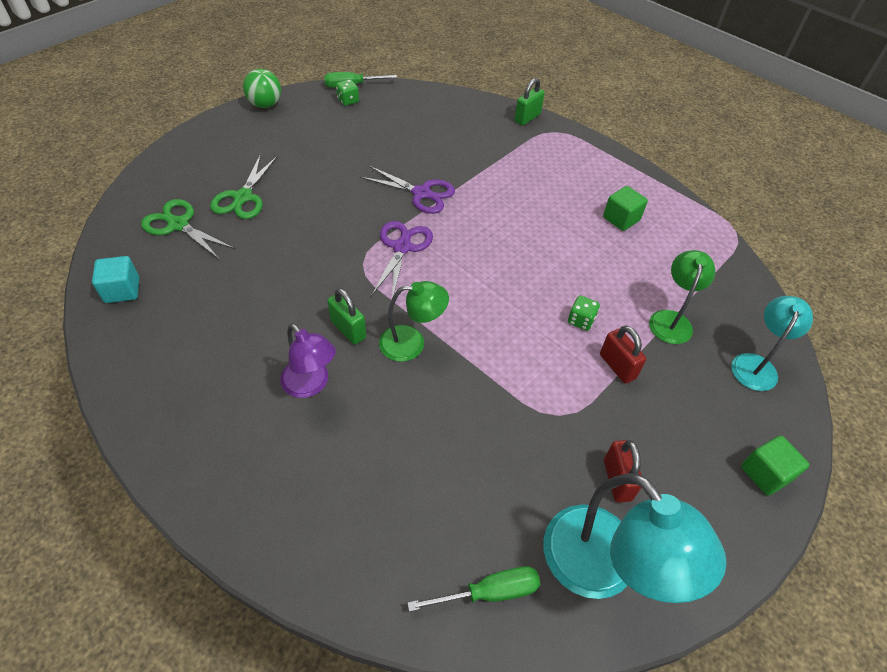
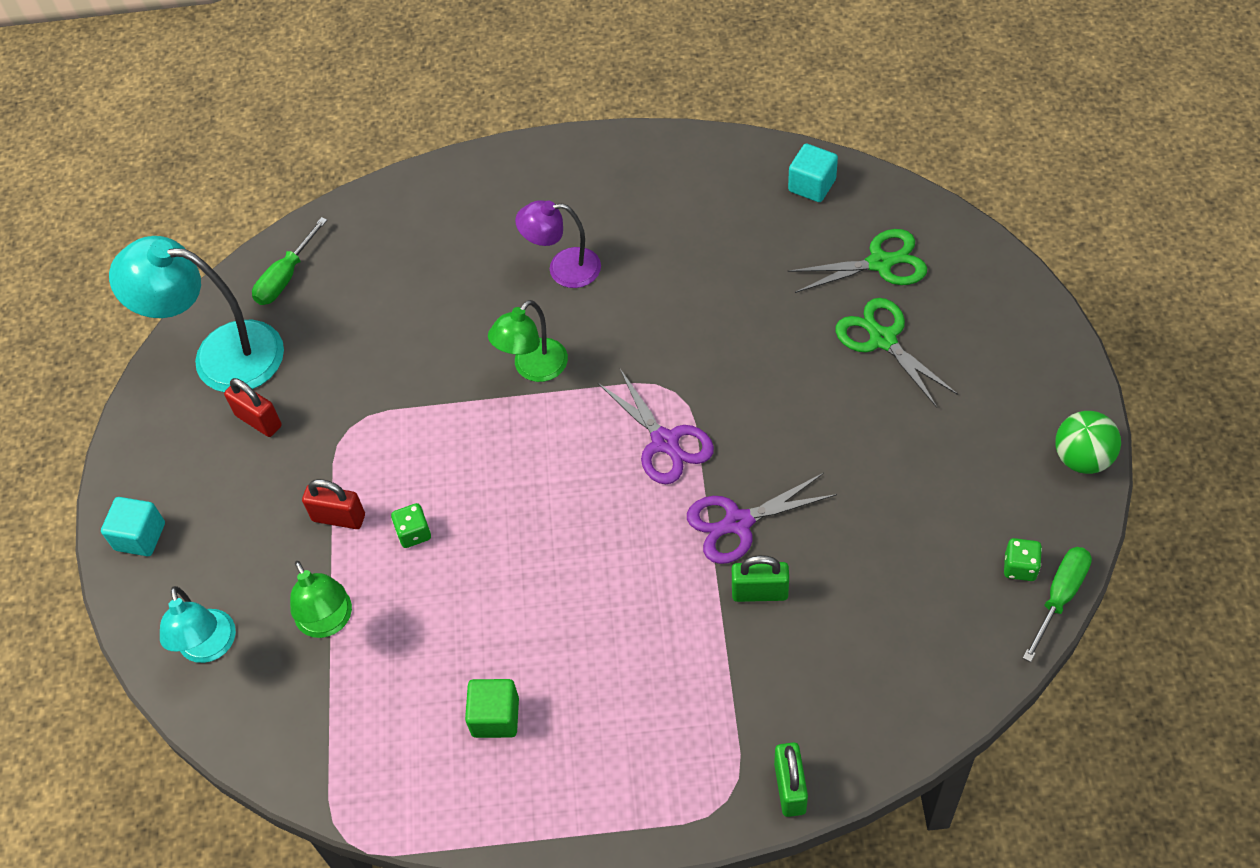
camera: 140 degrees right, 5 degrees up
green padlock [328,288,366,345] -> green padlock moved to [732,555,789,602]
green cube [741,435,809,496] -> turquoise cube [101,497,165,556]

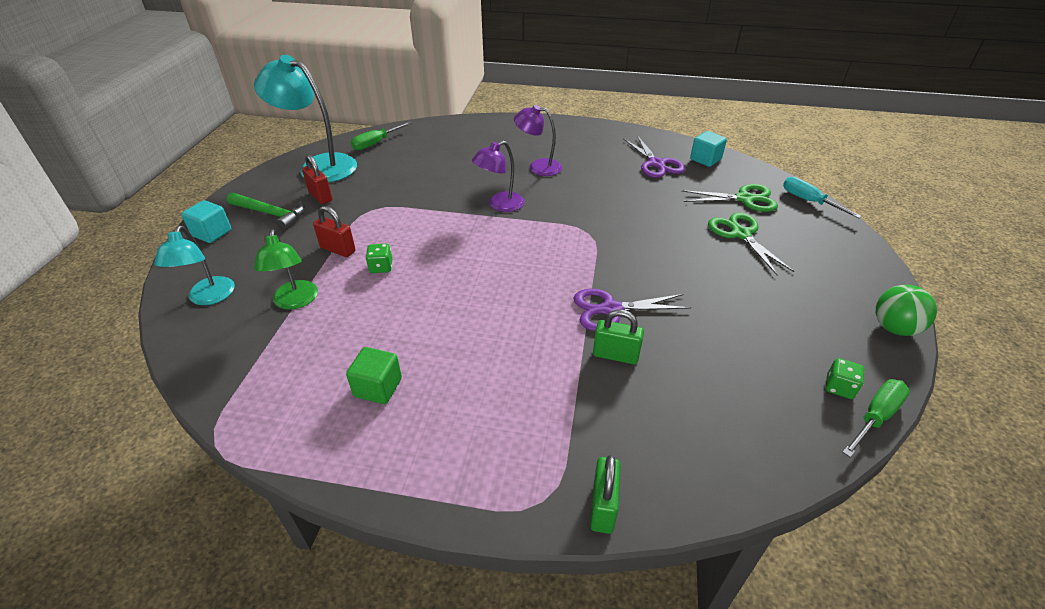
camera: 10 degrees right, 15 degrees down
green lamp [488,300,568,382] -> purple lamp [472,141,524,212]
purple scissors [598,369,714,484] -> purple scissors moved to [623,135,685,178]
none -> green hammer [227,192,305,230]
none -> turquoise screwdriver [783,177,862,218]

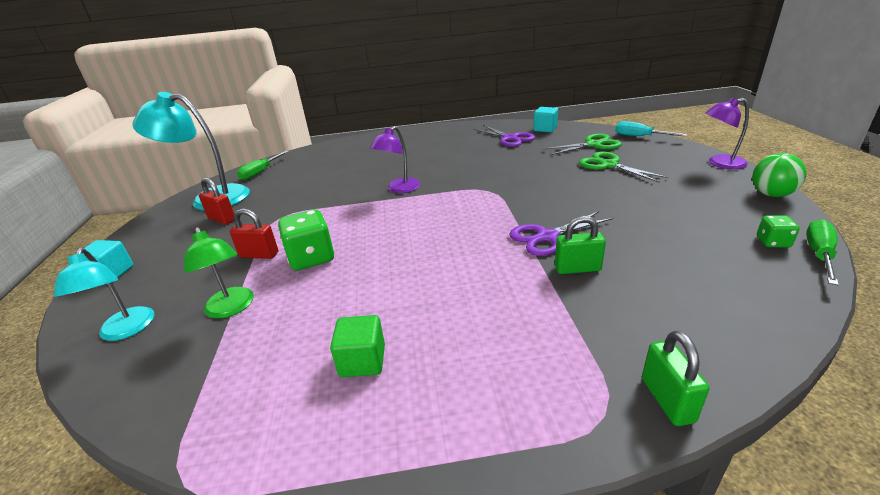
camera: 15 degrees left, 10 degrees down
green hammer [227,192,305,230] -> none
green dice [366,244,392,273] -> green dice [278,210,334,271], size x1.88
purple lamp [514,105,562,176] -> purple lamp moved to [705,98,749,169]

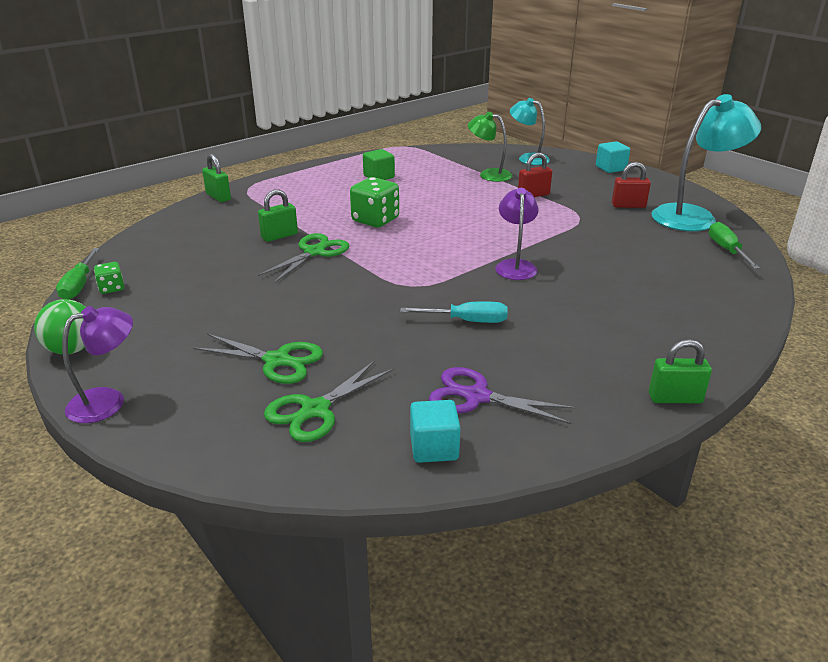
camera: 145 degrees right, 0 degrees up
green dice [278,210,334,271] -> green dice moved to [350,177,399,228]
purple scissors [509,211,613,256] -> green scissors [258,233,349,283]
turquoise screwdriver [616,121,687,136] -> turquoise screwdriver moved to [400,302,507,323]
none -> green padlock [649,339,712,403]

